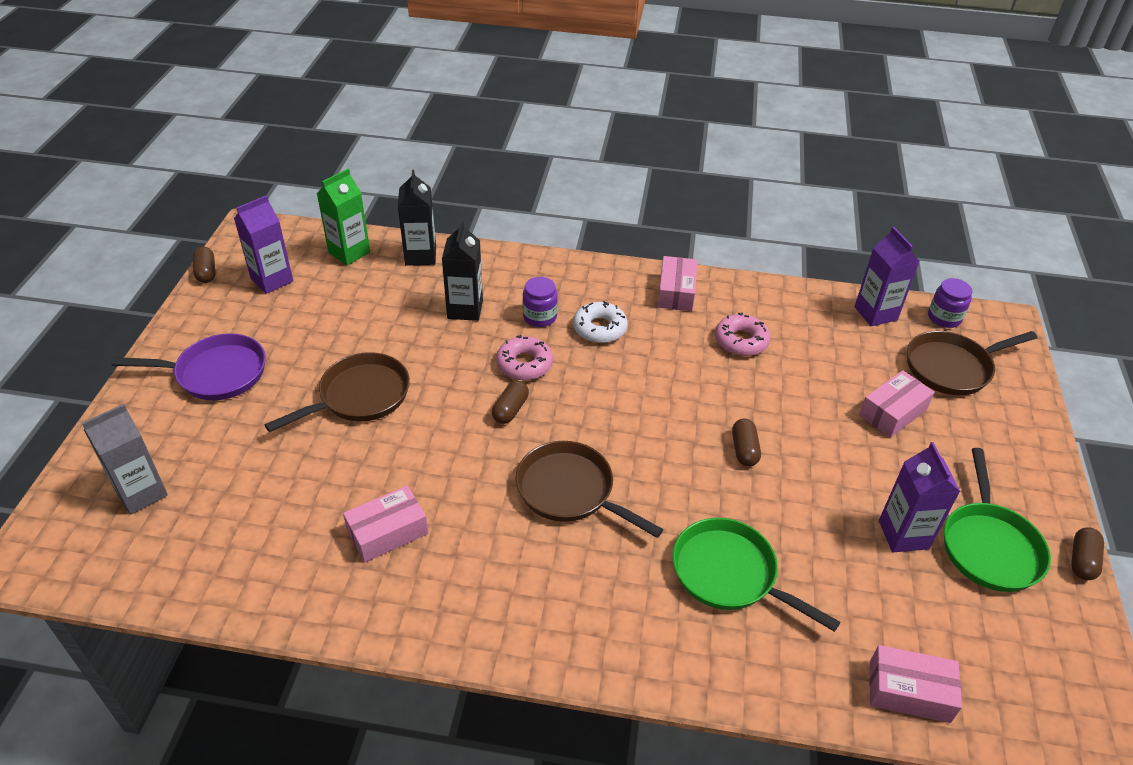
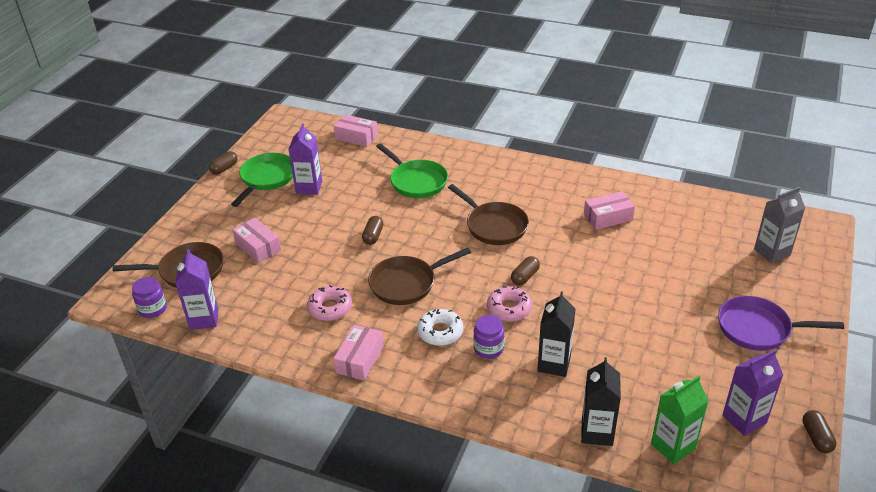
camera: 165 degrees left, 5 degrees down
brown pan [265,352,410,432] -> brown pan moved to [368,248,471,305]
pink box [859,370,935,438] -> pink box turned 75 degrees clockwise [232,218,281,263]

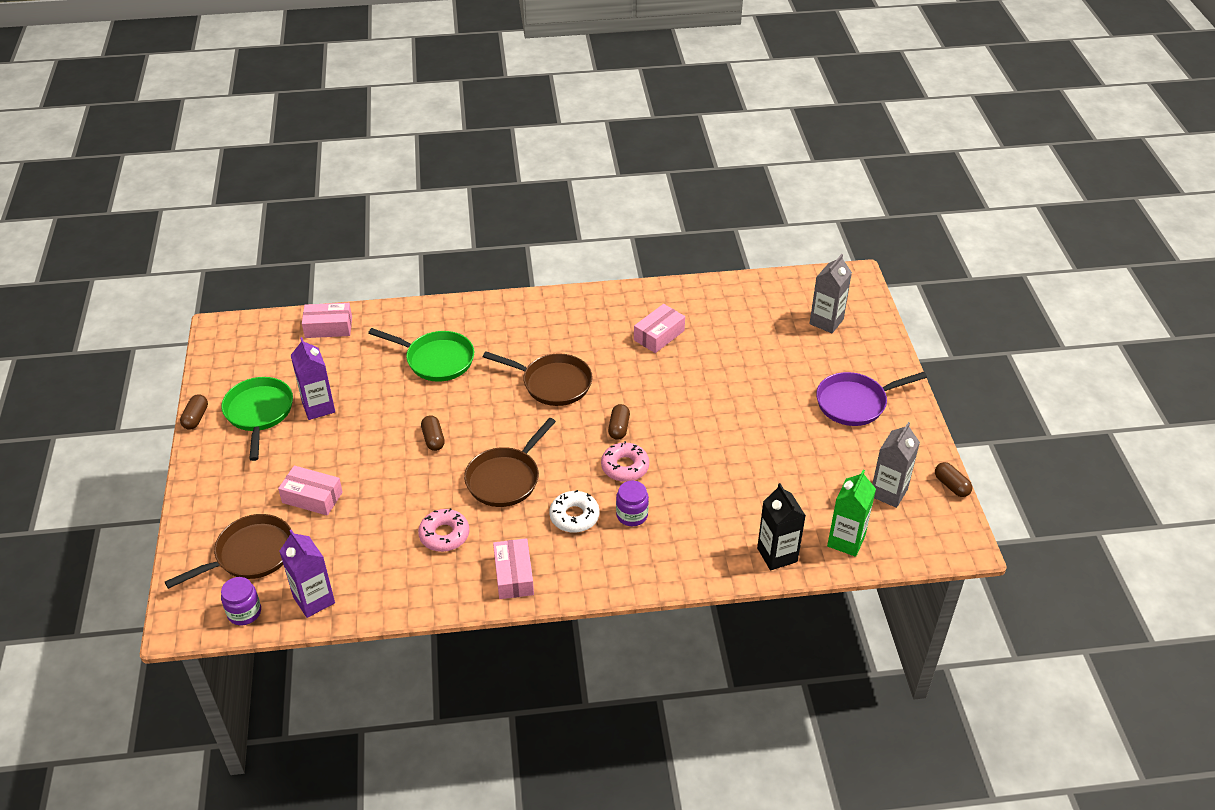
camera: 30 degrees left, 5 degrees up
black carton [538,291,576,377] -> none
purple carton [723,350,783,436] -> grey carton [872,422,920,508]

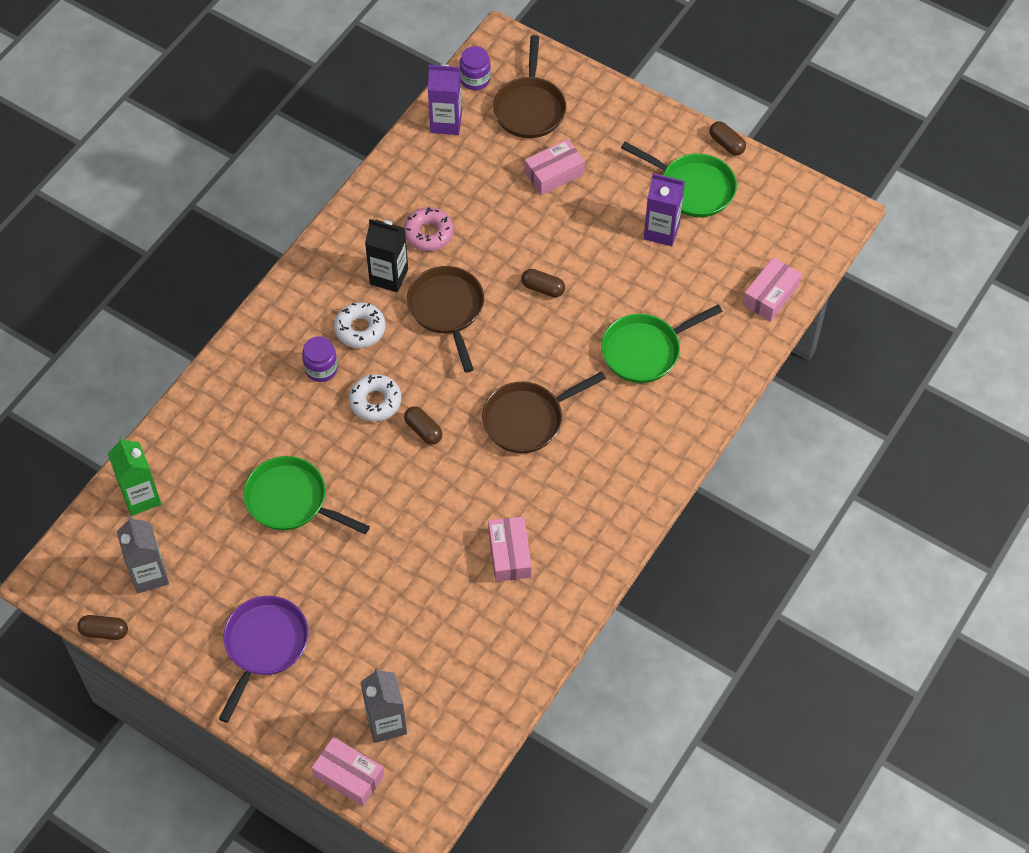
camera: 130 degrees right, 15 degrees up
pink box [493,538,534,599] -> pink box moved to [312,737,384,806]
pink donut [601,441,649,482] -> white donut [349,374,402,422]
black carton [757,483,806,570] -> black carton moved to [365,219,408,292]
none -> green pan [243,456,370,534]

